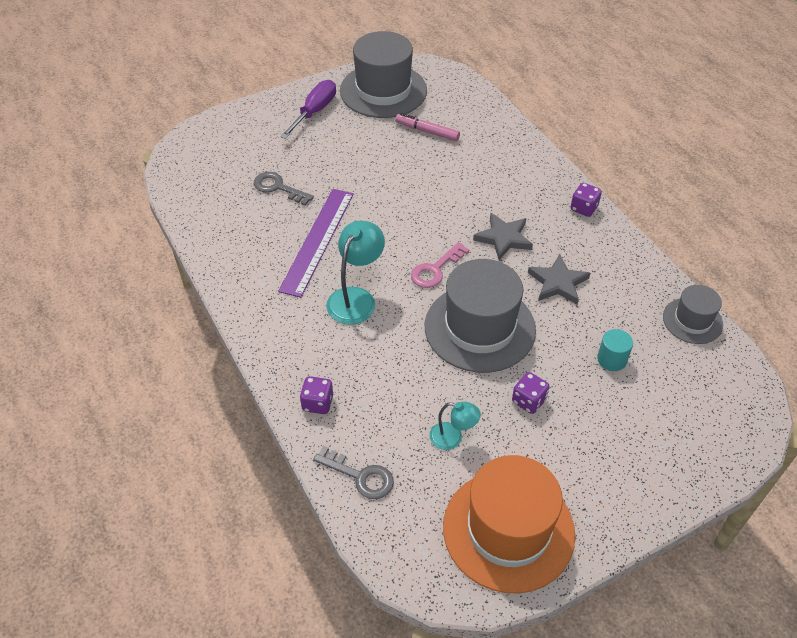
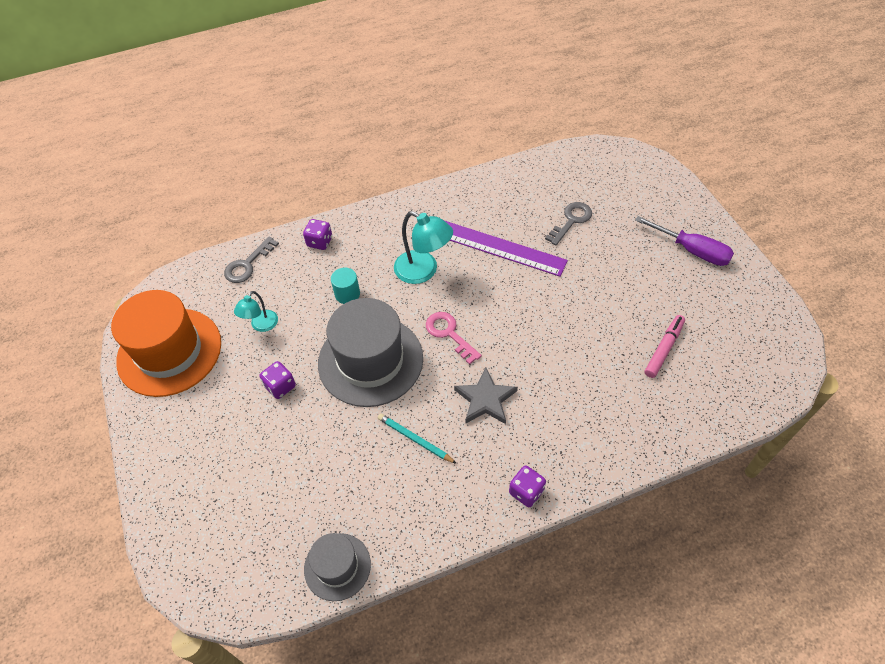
camera: 100 degrees right, 5 degrees up
grey hat [340,31,427,118] -> none
grey star [528,254,590,304] -> turquoise pencil [378,414,457,464]
turquoise cylinder [597,329,633,371] -> turquoise cylinder moved to [331,268,360,304]

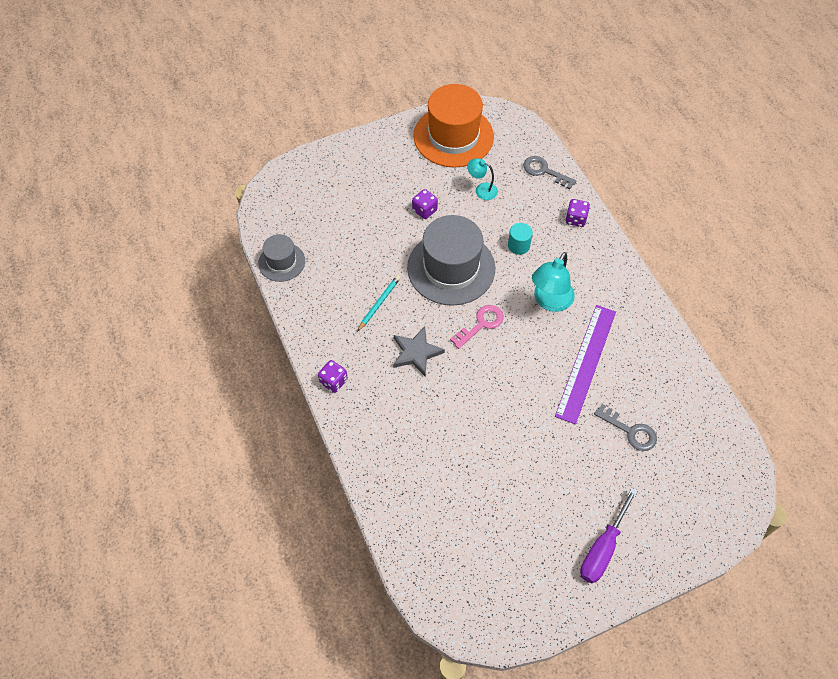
camera: 85 degrees right, 5 degrees up
pink marker [645,315,685,378] -> none

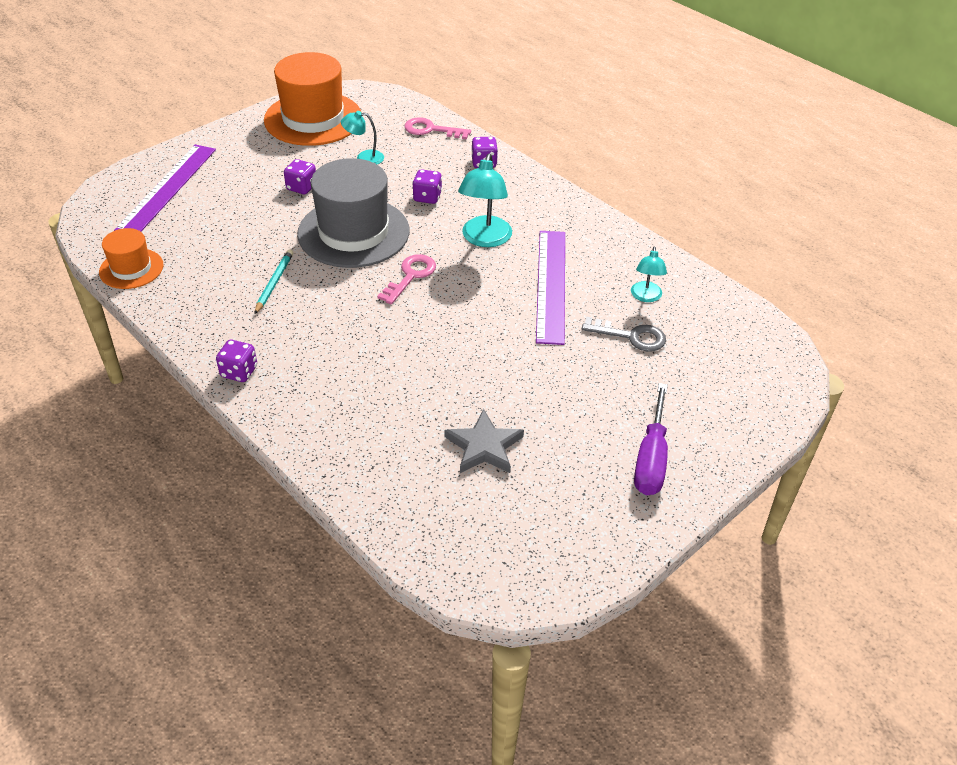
camera: 20 degrees left, 15 degrees down
grey hat [258,234,305,282] -> orange hat [99,228,163,289]
grey star [393,327,445,376] -> grey star moved to [445,409,524,473]
turquoise cylinder [508,223,533,255] -> purple dice [412,169,442,204]
grey key [523,156,576,189] -> pink key [404,117,471,139]
none -> purple ruler [114,144,216,231]
none -> turquoise lamp [631,247,667,302]

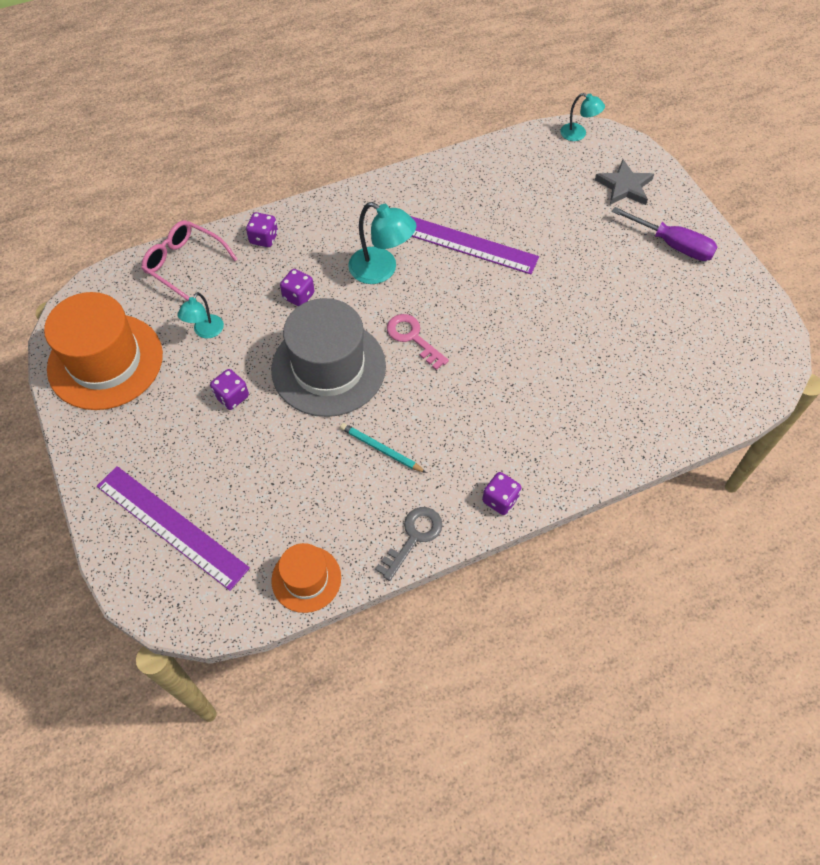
camera: 70 degrees left, 15 degrees up
pink key [404,117,471,139] -> pink glasses [141,220,237,301]
grey star [445,409,524,473] -> grey star moved to [595,159,654,205]
grey key [582,317,666,352] -> grey key moved to [375,507,442,581]
turquoise lamp [631,247,667,302] -> turquoise lamp moved to [560,93,605,141]

